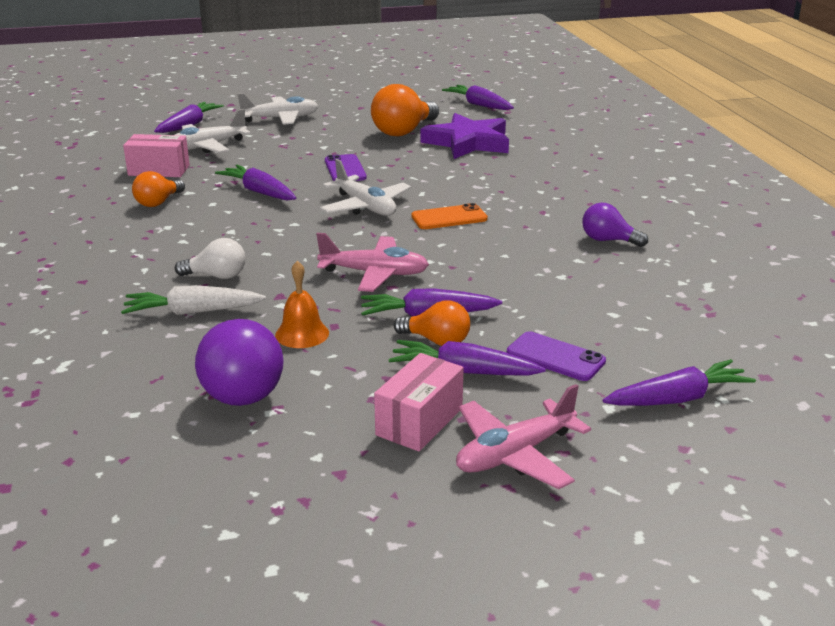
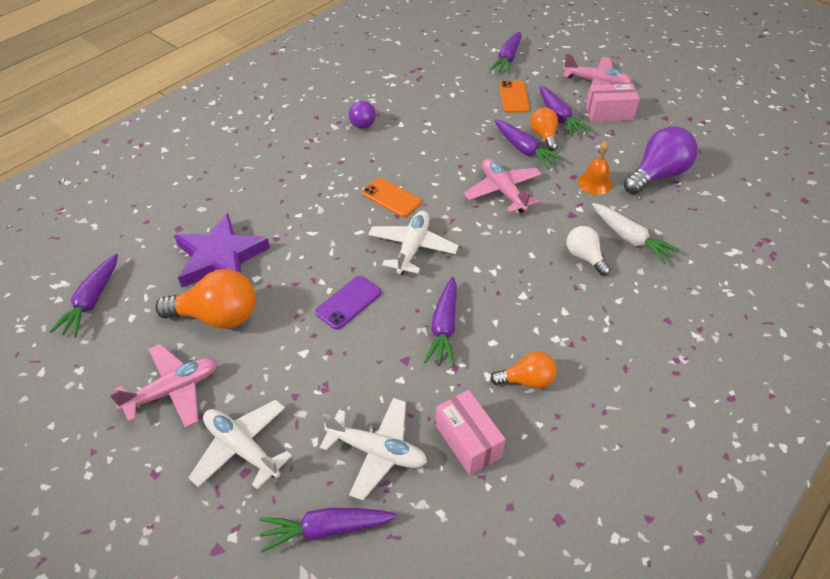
camera: 125 degrees left, 20 degrees up
purple phone [507,331,606,381] -> orange phone [499,81,530,113]
purple carrot [603,359,756,406] -> purple carrot turned 105 degrees counterclockwise [489,32,522,74]
none -> pink plane [109,344,217,428]

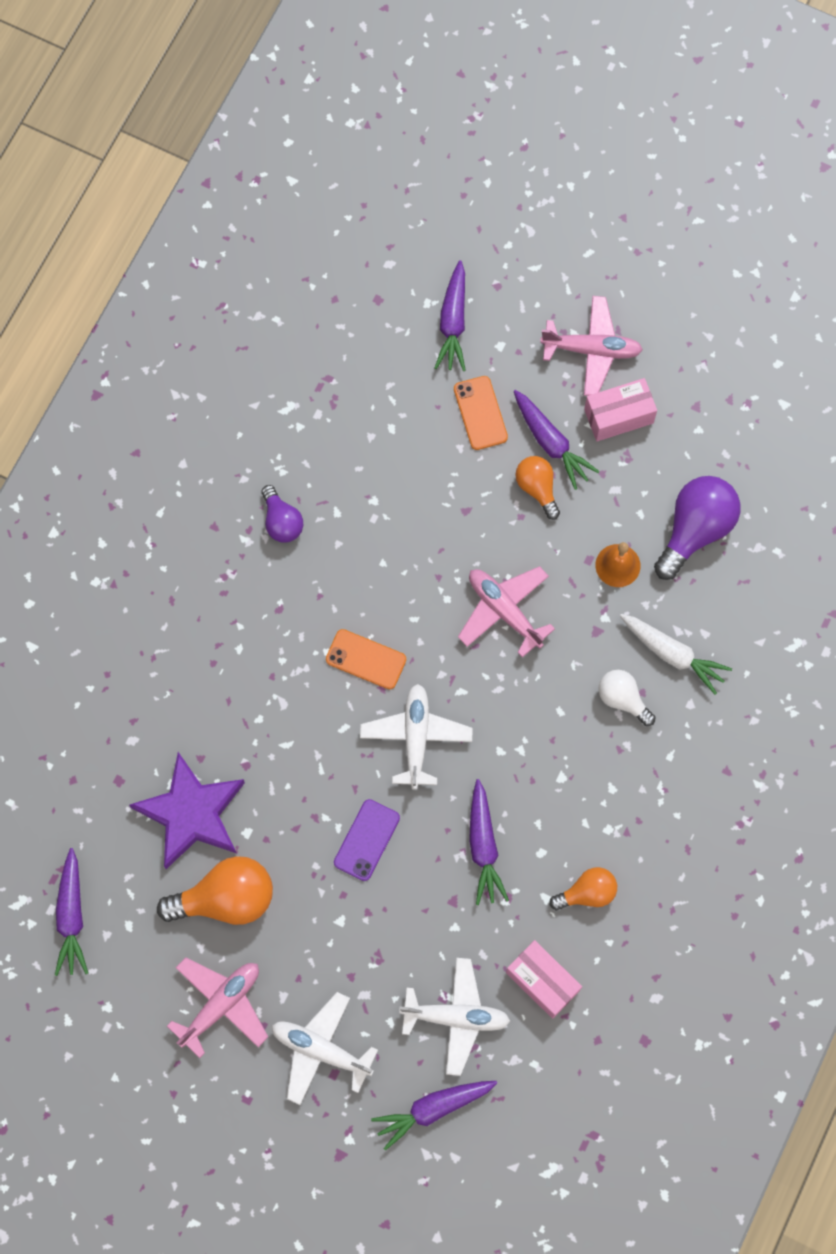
camera: 15 degrees left, 25 degrees up
purple carrot [494,119,564,169] -> none

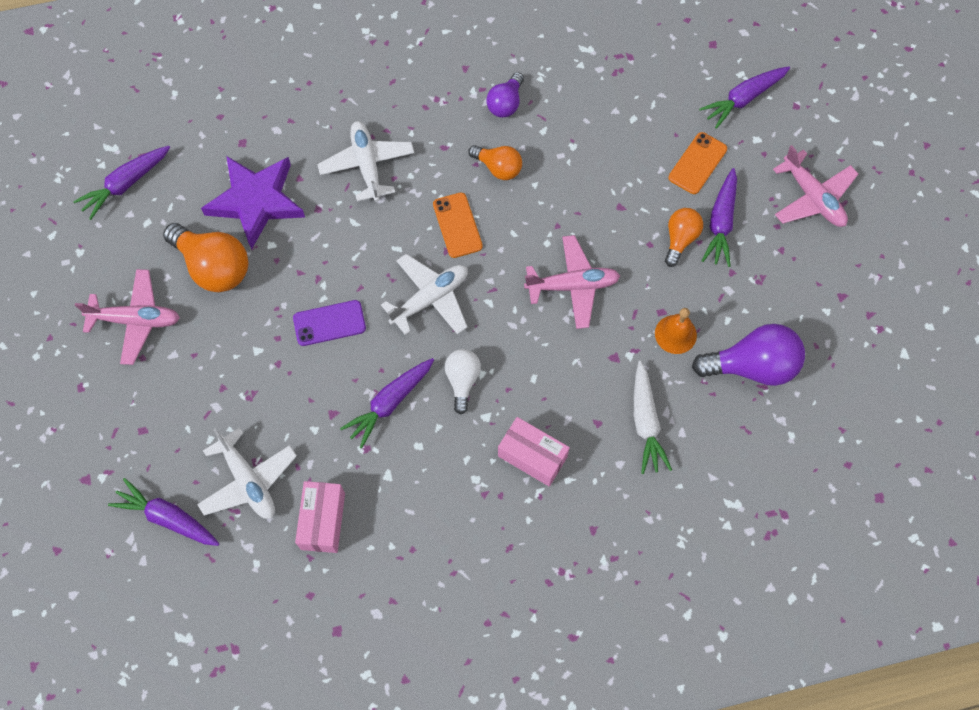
camera: 50 degrees right, 5 degrees down
white plane [272,992,378,1105] -> white plane moved to [317,121,415,202]
pink plane [458,566,555,658] -> pink plane turned 75 degrees clockwise [524,235,620,329]
orange light bulb [549,867,617,910] -> orange light bulb moved to [468,145,522,180]
pink box [584,378,657,441] -> pink box moved to [498,417,570,486]
white light bulb [598,670,655,726] -> white light bulb moved to [445,349,481,415]

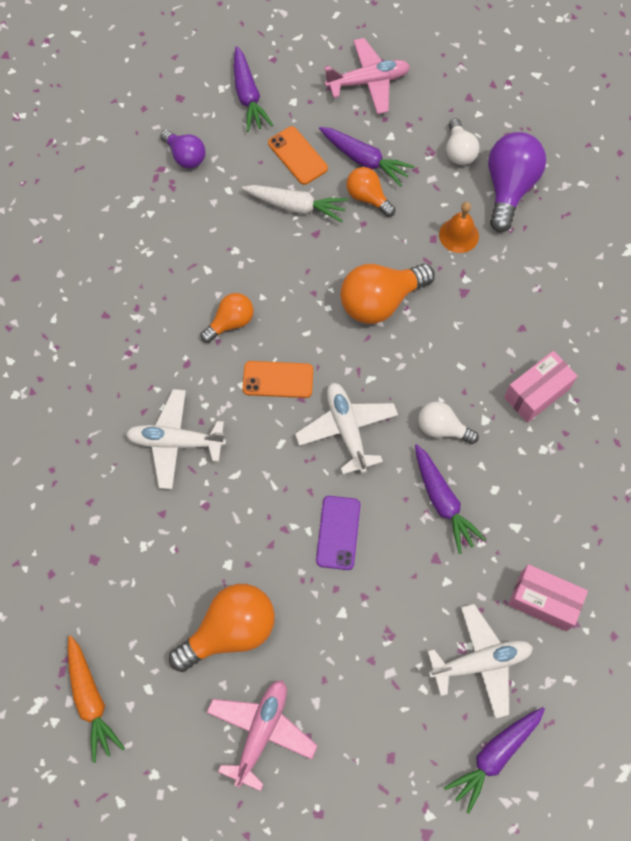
camera: 70 degrees left, 0 degrees up
purple carrot [73,146,170,220] -> orange carrot [68,635,125,763]
purple star [201,156,305,250] -> none
purple light bulb [486,72,524,117] -> purple light bulb moved to [160,130,205,168]
pink plane [524,235,620,329] -> orange light bulb [340,264,435,324]
white carrot [634,361,672,474] -> white carrot moved to [242,185,348,222]
none -> white light bulb [446,118,479,165]

